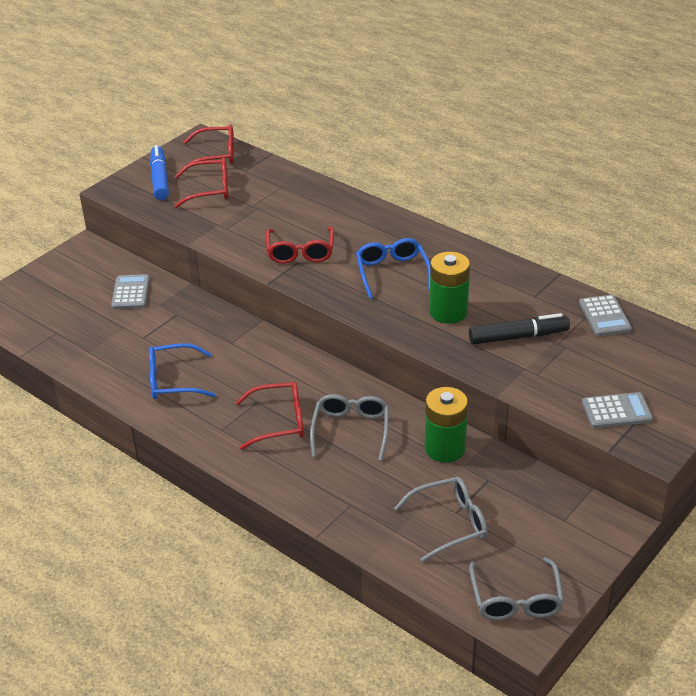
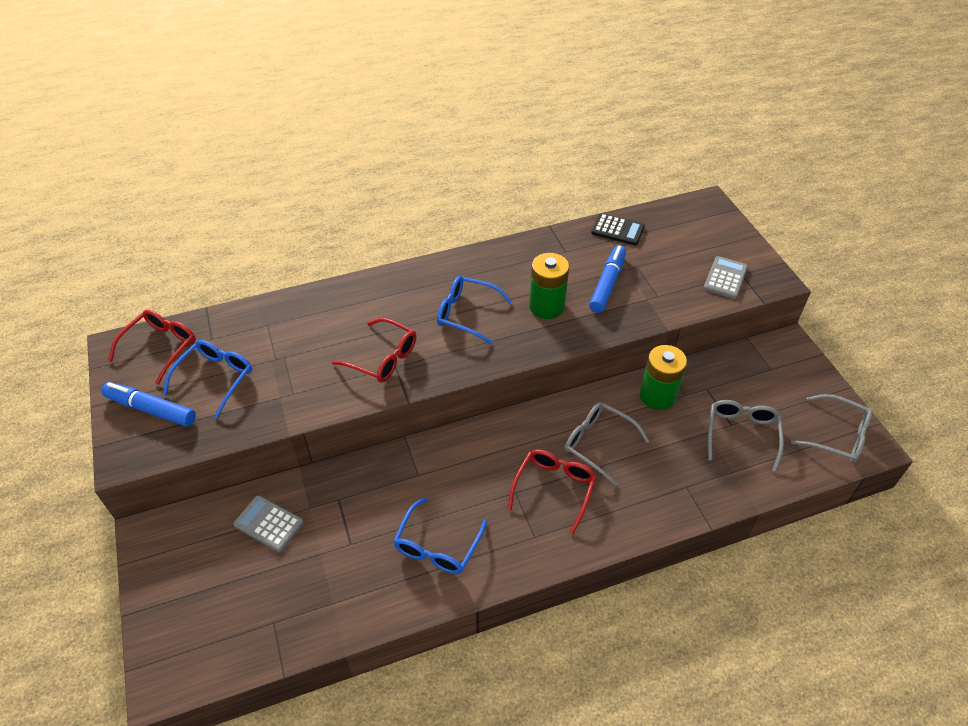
camera: 60 degrees left, 10 degrees up
red glasses [174,158,228,208] -> blue glasses [163,340,252,418]
black marker [469,313,570,344] -> blue marker [589,245,626,313]
grey calculator [579,295,632,336] -> black calculator [591,213,645,245]

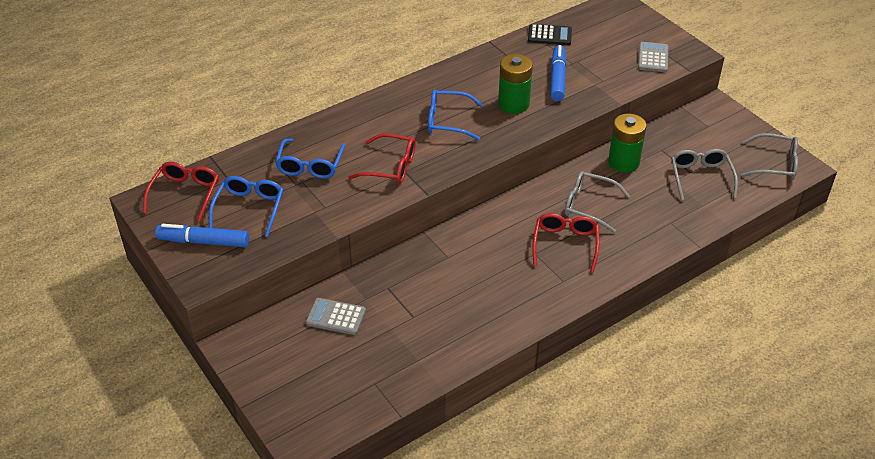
camera: 15 degrees left, 5 degrees down
blue glasses [393,497,487,574] -> blue glasses moved to [275,139,345,179]

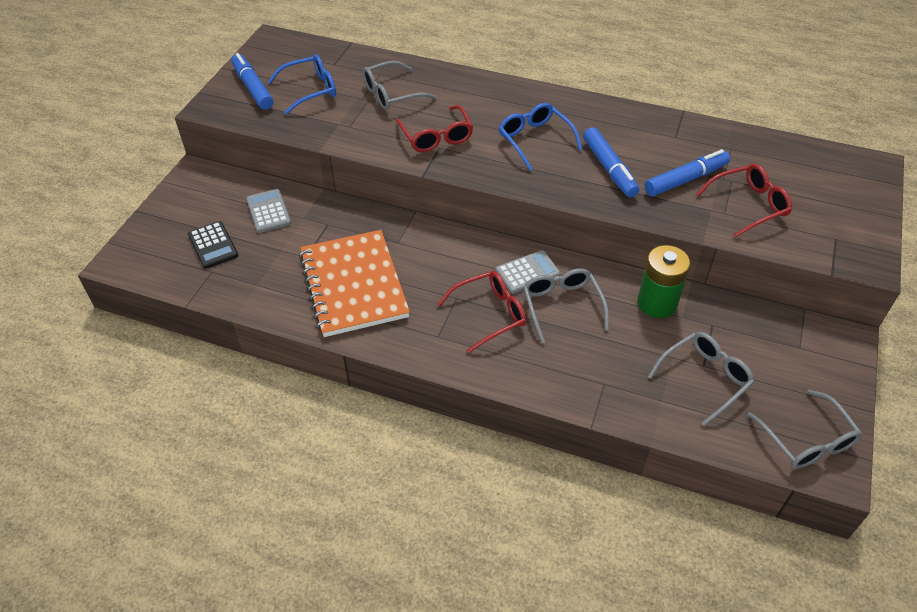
camera: 55 degrees right, 5 degrees up
red glasses [143,162,219,222] -> red glasses moved to [696,164,792,238]
blue glasses [275,139,345,179] -> grey glasses [362,61,437,110]
green battery [498,54,533,114] -> blue marker [583,127,639,197]
black calculator [528,24,572,45] -> black calculator moved to [188,221,238,269]
grey calculator [638,42,668,72] -> grey calculator moved to [495,250,561,294]
none -> orange notebook [299,230,410,337]

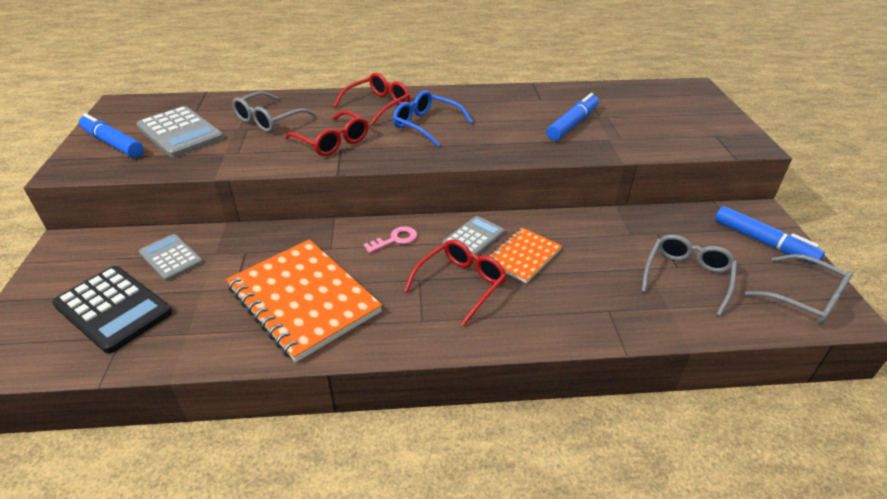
camera: 25 degrees left, 10 degrees down
black calculator [188,221,238,269] -> black calculator [52,266,172,354], size x1.59
blue glasses [268,54,336,115] -> grey calculator [137,106,224,158]
grey glasses [523,268,609,343] -> orange notebook [488,227,562,283]
blue marker [583,127,639,197] -> blue marker moved to [715,206,825,265]
green battery [638,245,690,318] -> none
red glasses [696,164,792,238] -> red glasses moved to [334,73,410,125]
none -> pink key [363,226,417,253]

